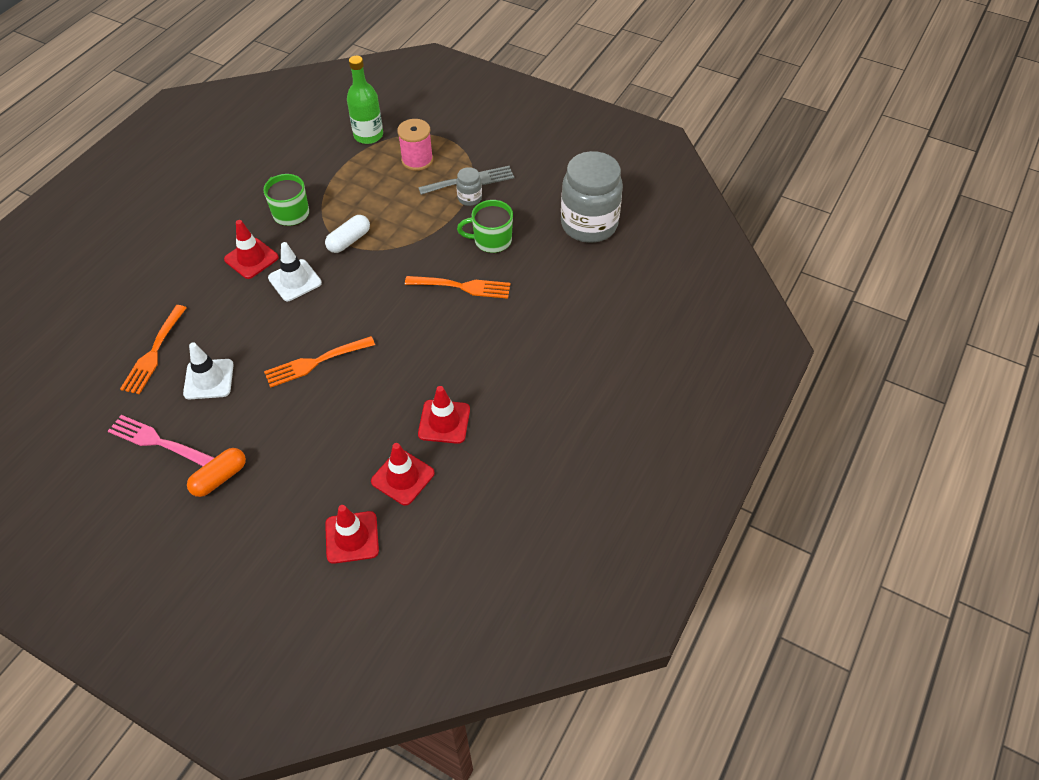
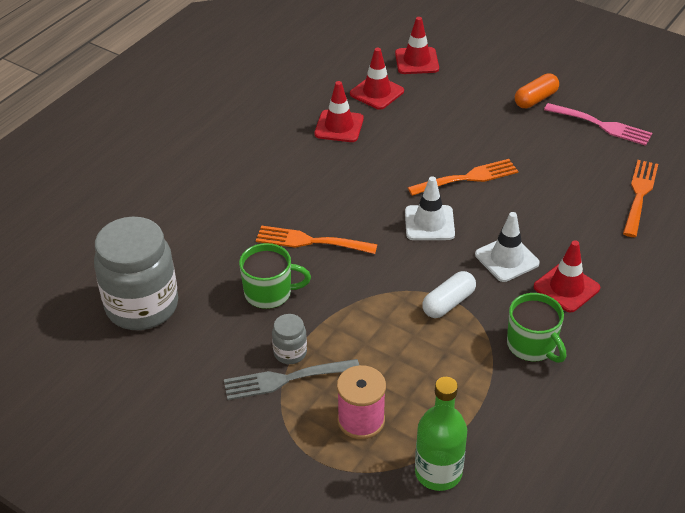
camera: 175 degrees left, 10 degrees down
white traffic cone [183,342,234,399] -> white traffic cone moved to [405,176,455,240]

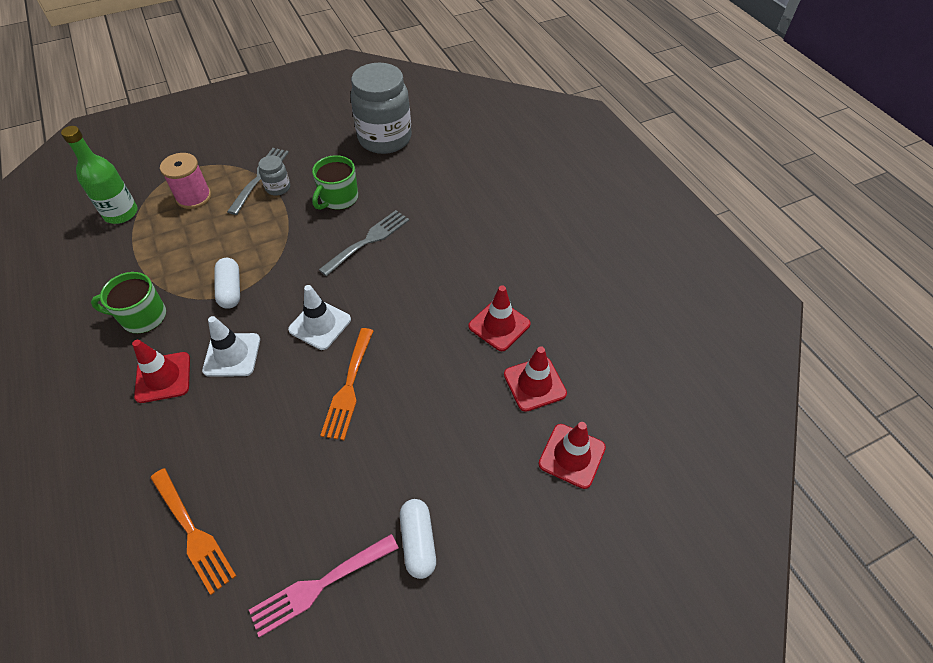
camera: 120 degrees right, 10 degrees up
orange fork [256,225,378,254] -> grey fork [319,210,409,276]
orange capsule [515,73,559,108] -> white capsule [400,499,436,579]

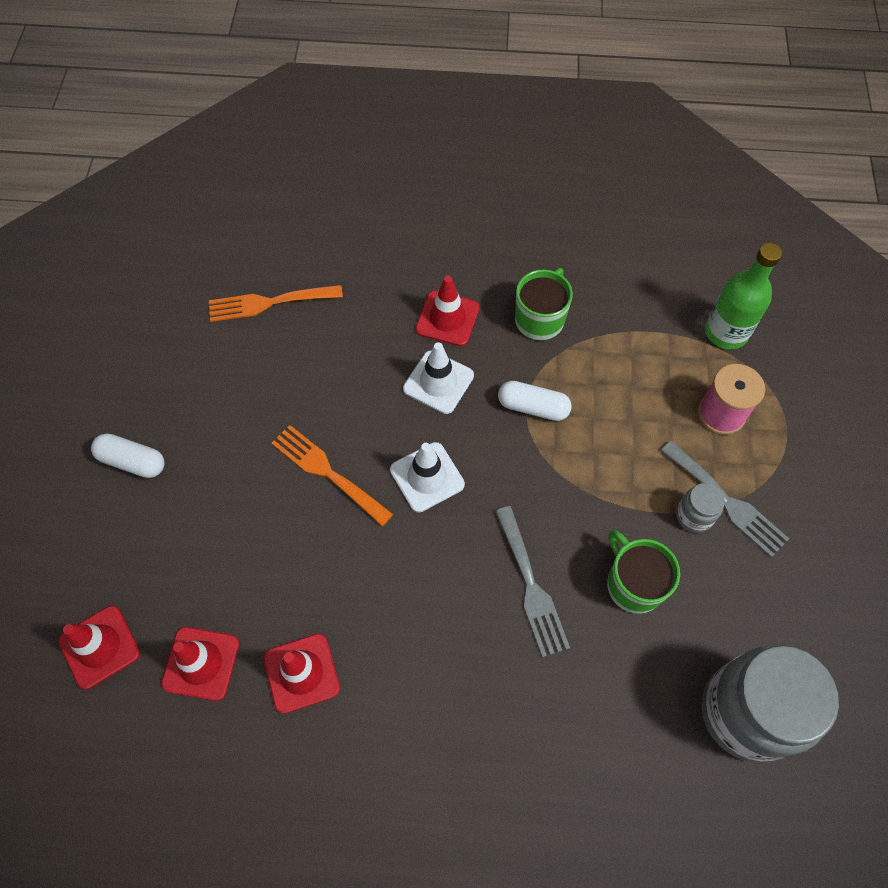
camera: 120 degrees right, 10 degrees up
pink fork [249,534,399,638] -> none

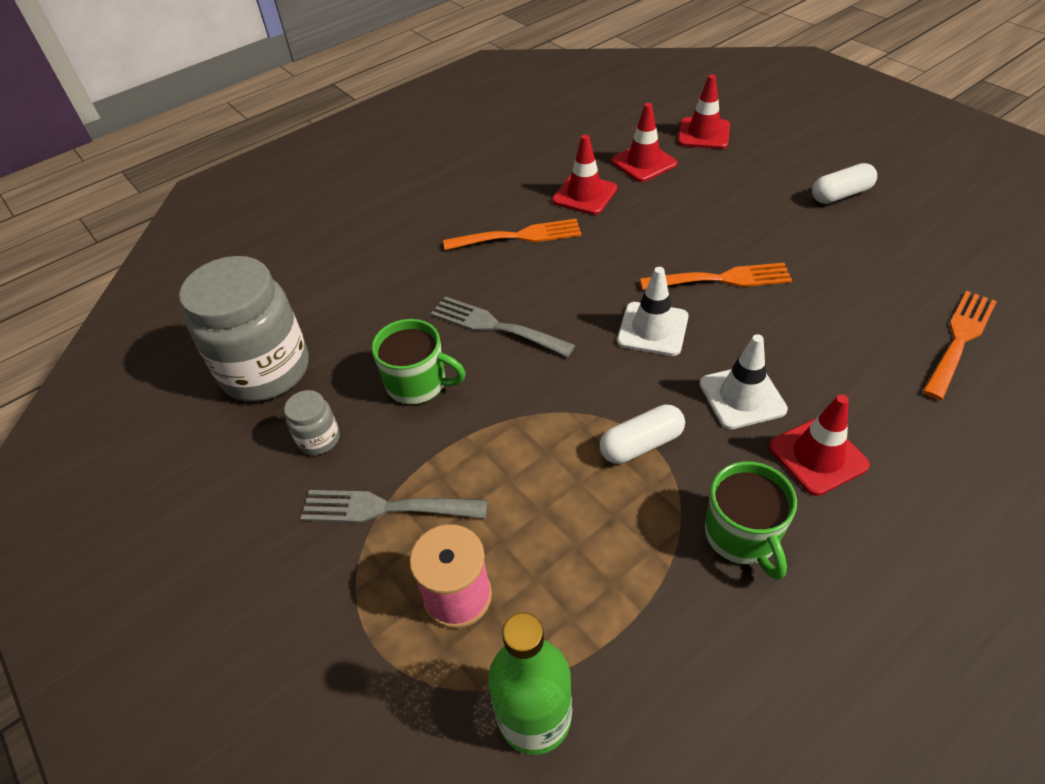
camera: 140 degrees right, 15 degrees down
grey jar [676,483,725,533] -> grey jar moved to [284,390,340,455]
none -> orange fork [443,219,581,250]

